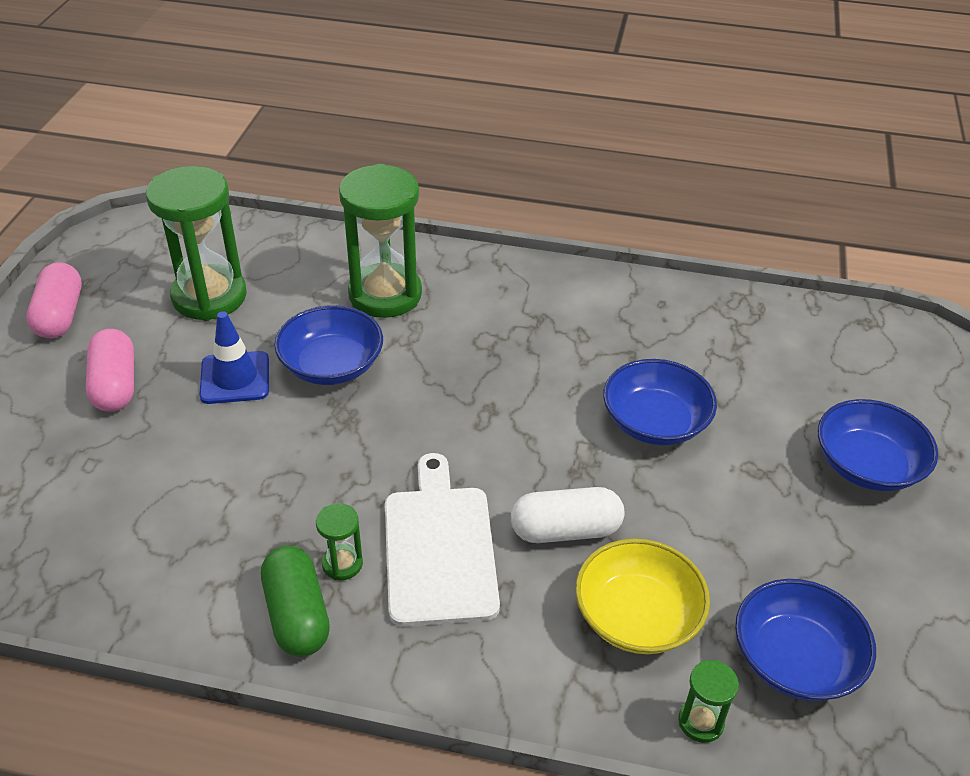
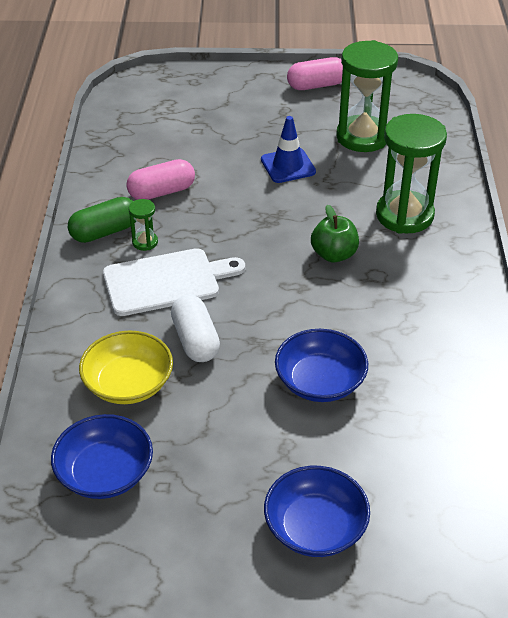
camera: 80 degrees right, 0 degrees up
pink capsule [86,329,134,412] -> pink capsule moved to [126,159,195,200]
blue bowl [274,305,383,385] -> none
green hourglass [678,660,739,743] -> none
none -> green apple [311,205,359,263]

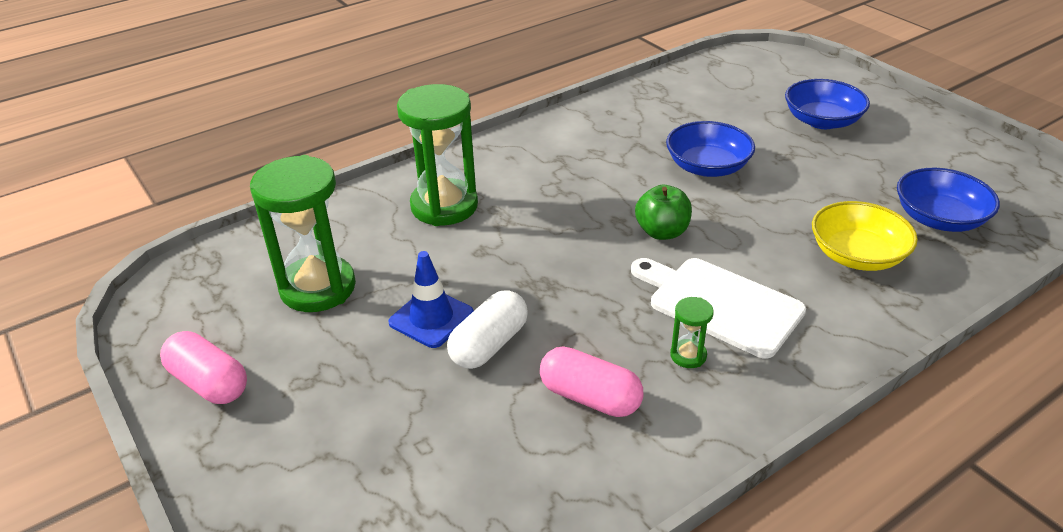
camera: 125 degrees left, 5 degrees down
green capsule [68,197,136,243] -> none
white capsule [171,295,220,362] -> white capsule moved to [447,290,528,369]
green apple [311,205,359,263] -> green apple moved to [635,185,692,240]

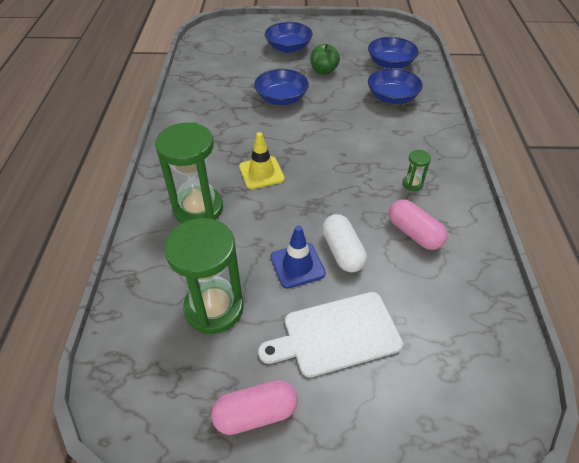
camera: 55 degrees left, 10 degrees up
pink capsule [540,347,644,417] -> pink capsule turned 75 degrees clockwise [389,199,447,250]
white cutting board [631,258,806,359] -> white cutting board moved to [258,292,403,377]
green apple [635,185,692,240] -> green apple moved to [310,44,340,75]
yellow bowl [812,201,918,271] -> blue bowl [368,68,423,104]
none -> yellow traffic cone [239,132,285,189]

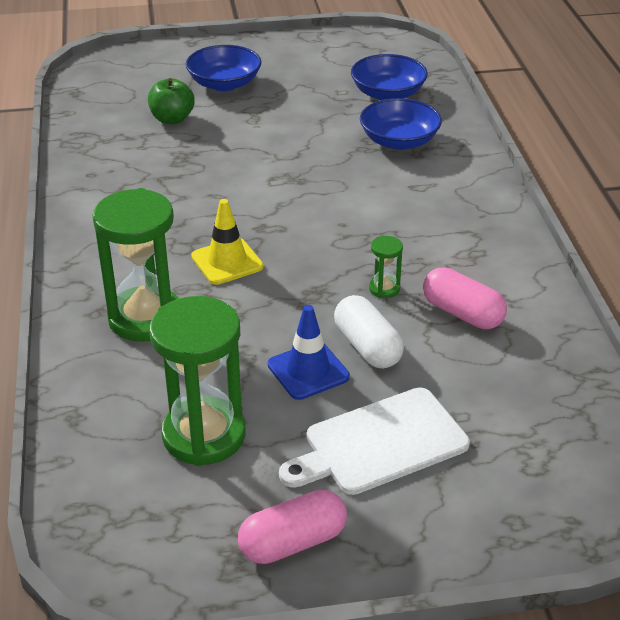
camera: 10 degrees left, 10 degrees down
blue bowl [254,69,309,105] -> none
green apple [310,44,340,75] -> green apple moved to [148,78,194,124]
green hourglass [403,150,431,191] -> green hourglass moved to [369,236,403,298]

